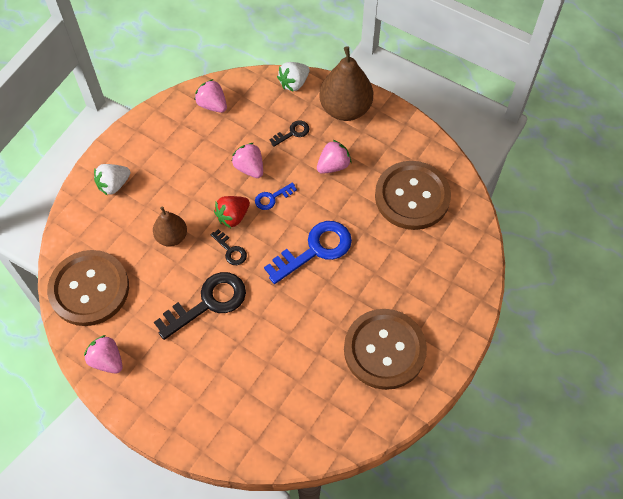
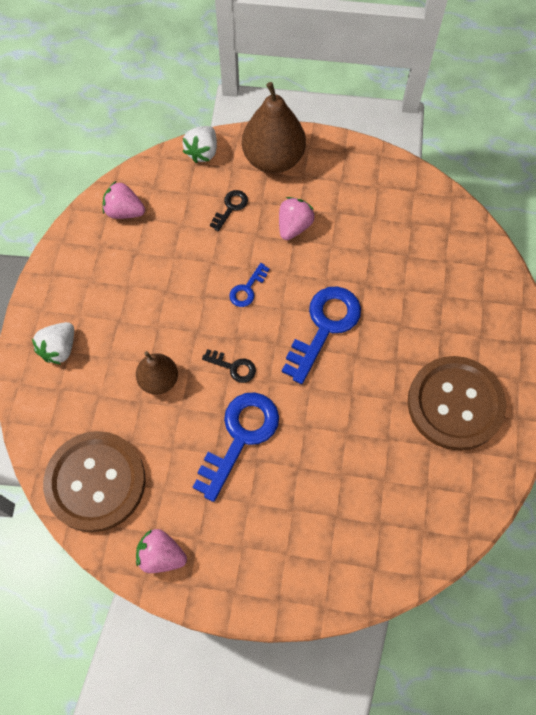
camera: 25 degrees left, 5 degrees up
black key [154,272,246,340] -> blue key [193,392,279,502]
red strawberry [214,196,250,228] -> none
pink strawberry [232,143,263,178] -> none
brown button [375,161,451,230] -> none

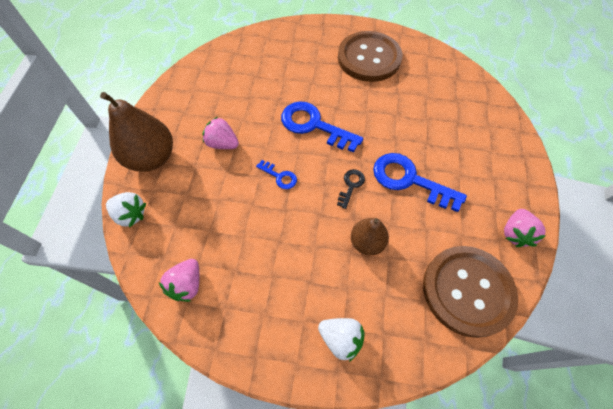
camera: 90 degrees left, 5 degrees down
black key [210,190,248,232] -> none

